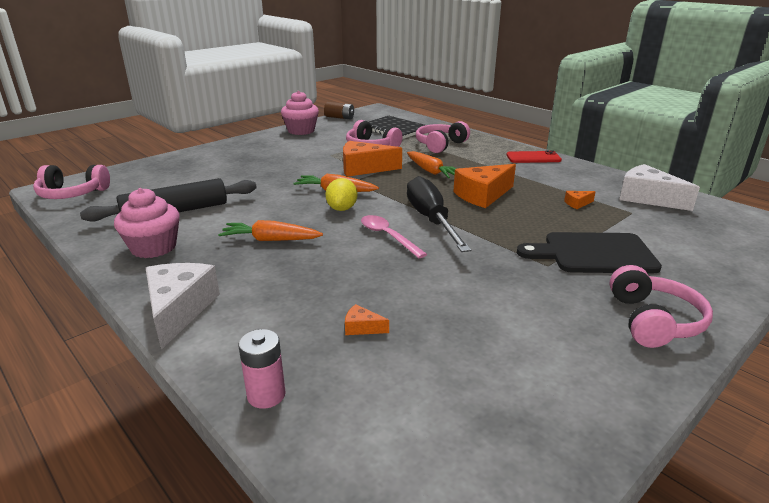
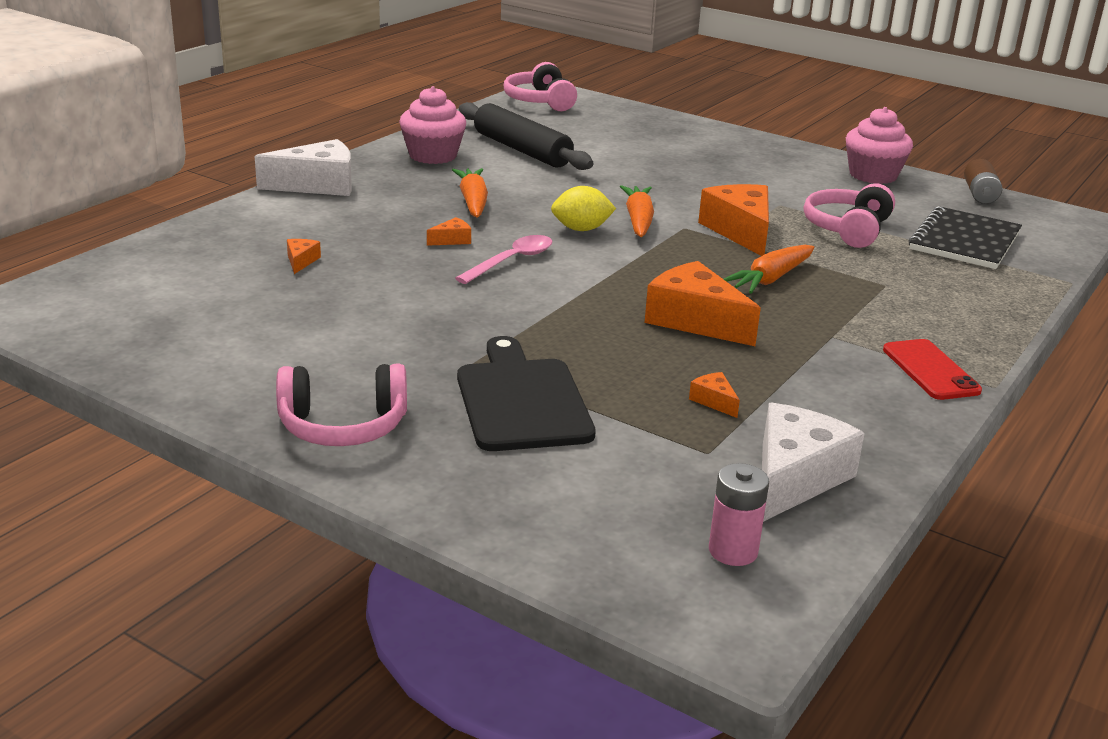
camera: 75 degrees right, 0 degrees up
pink battery [239,329,286,409] -> pink battery moved to [709,463,769,566]
black screwdriver [407,176,471,252] -> none
pink headphones [416,121,470,153] -> none
none -> orange cheese [427,217,471,246]

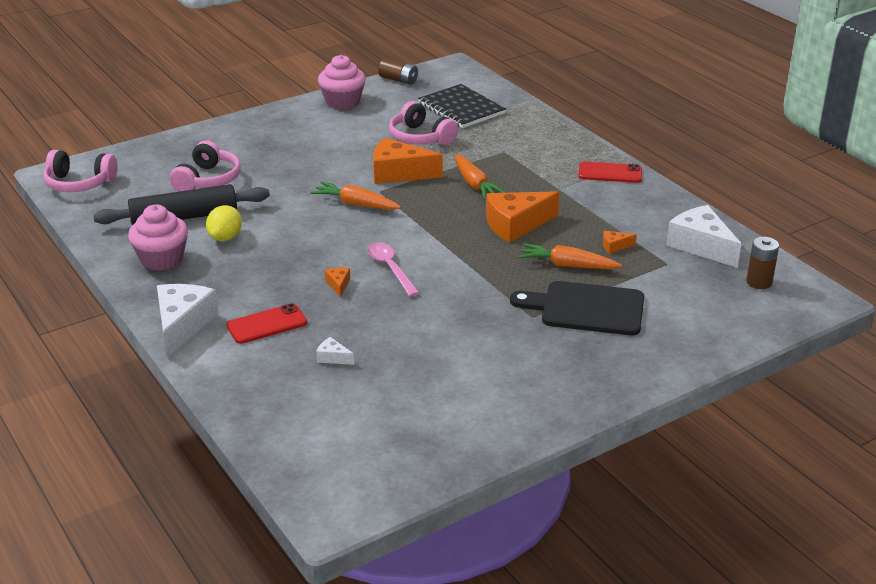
camera: 65 degrees left, 5 degrees up
pink headphones [276,364,407,446] -> pink headphones moved to [170,140,241,192]
orange cheese [287,239,321,274] -> white cheese [316,337,354,365]
orange carrot [452,168,488,218] -> orange carrot moved to [518,243,622,269]
yellow lemon [551,186,616,231] -> yellow lemon moved to [206,205,242,241]
pink battery [709,463,769,566] -> brown battery [746,237,779,289]
none -> red phone [226,303,307,344]

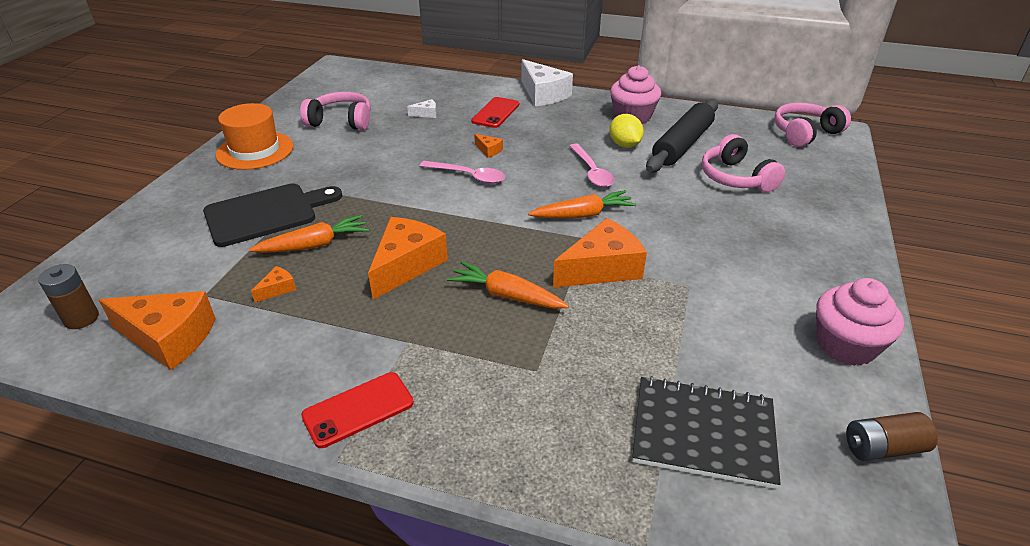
camera: 140 degrees right, 5 degrees up
pink headphones [389,101,458,145] -> pink headphones moved to [300,91,371,130]
white cheese [666,205,741,268] -> orange cheese [99,291,216,370]
none -> orange hat [216,103,294,170]
none -> pink spoon [570,144,614,187]

